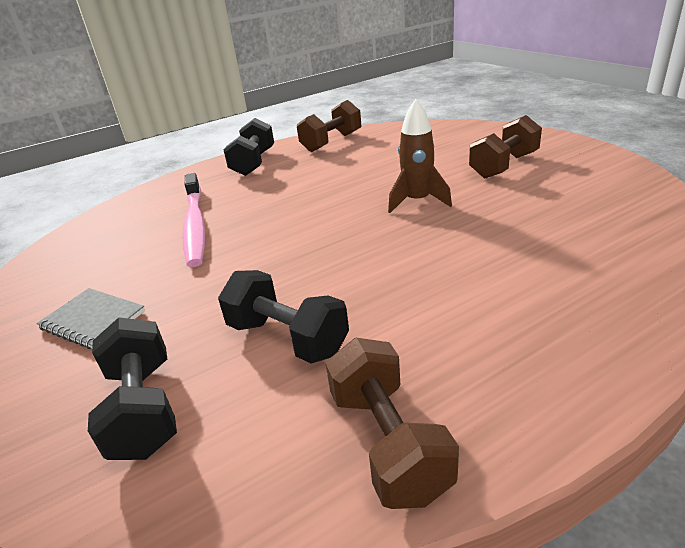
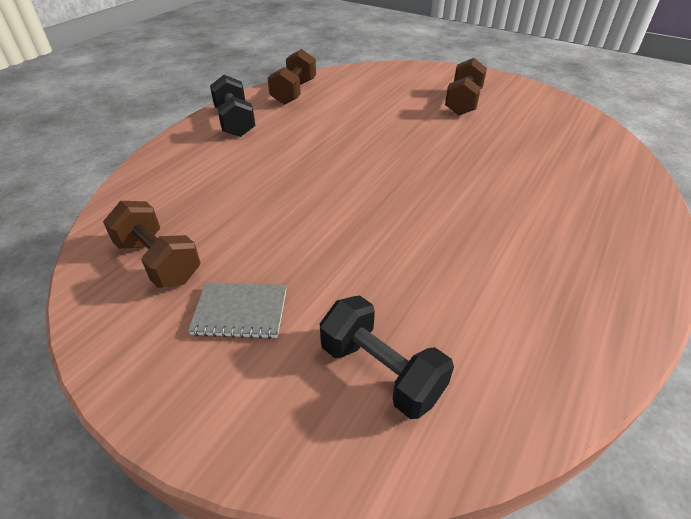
camera: 30 degrees left, 10 degrees up
pink toothbrush [182,173,205,267] -> none
black dumbbell [218,270,349,363] -> none
brown dumbbell [325,338,459,509] -> brown dumbbell moved to [103,201,201,288]
brown rocket [388,99,452,213] -> none

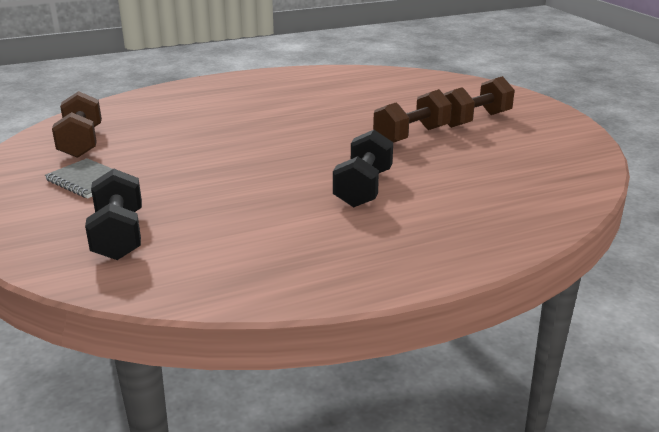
camera: 35 degrees right, 15 degrees down
black dumbbell [210,75,255,137] -> black dumbbell moved to [333,130,393,207]
brown dumbbell [268,49,316,105] -> brown dumbbell moved to [373,89,452,143]

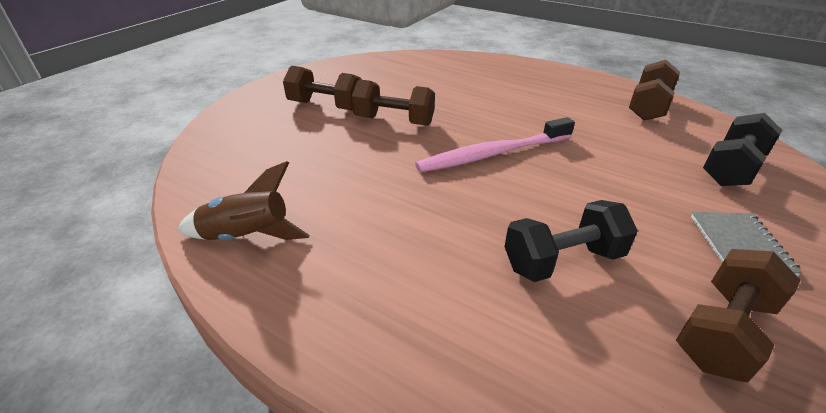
camera: 125 degrees left, 10 degrees up
black dumbbell [333,130,393,207] -> black dumbbell moved to [505,200,638,282]
none -> brown rocket [177,161,310,240]
none -> pink toothbrush [415,117,575,172]
none -> brown dumbbell [629,60,680,120]

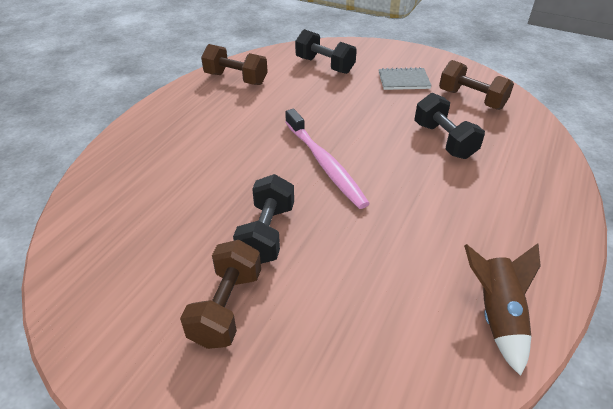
camera: 95 degrees left, 5 degrees up
brown dumbbell [351,79,435,126] -> black dumbbell [233,174,294,264]

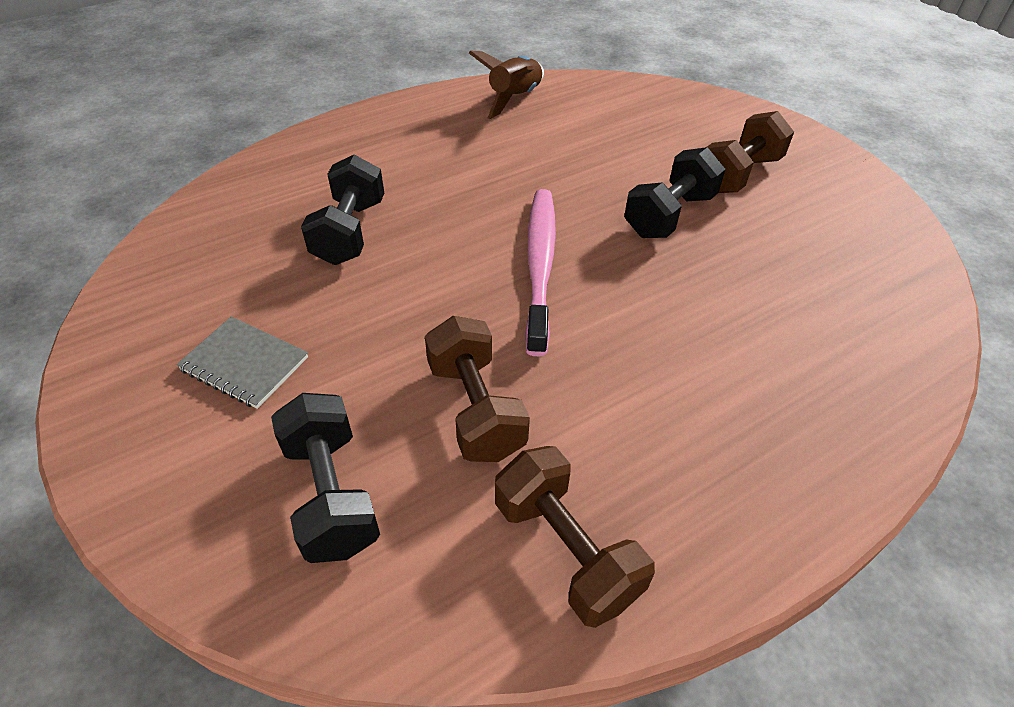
camera: 150 degrees left, 5 degrees up
brown dumbbell [439,60,514,110] -> brown dumbbell moved to [425,316,530,462]

